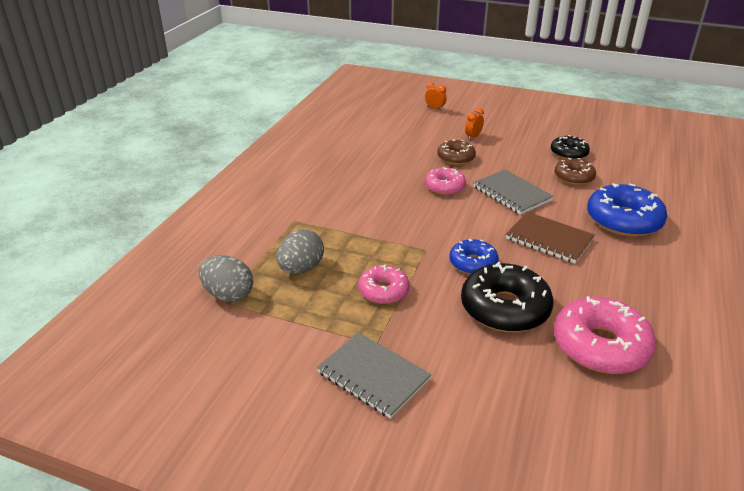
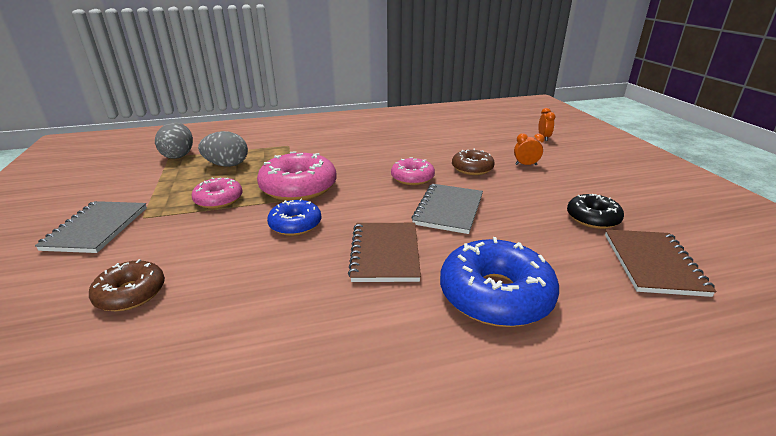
camera: 55 degrees right, 5 degrees down
black donut [461,262,554,332] -> none
brown donut [554,158,596,185] -> brown donut moved to [89,259,165,311]
pink donut [554,296,656,374] -> pink donut moved to [257,151,337,201]
none -> brown notebook [605,229,717,297]

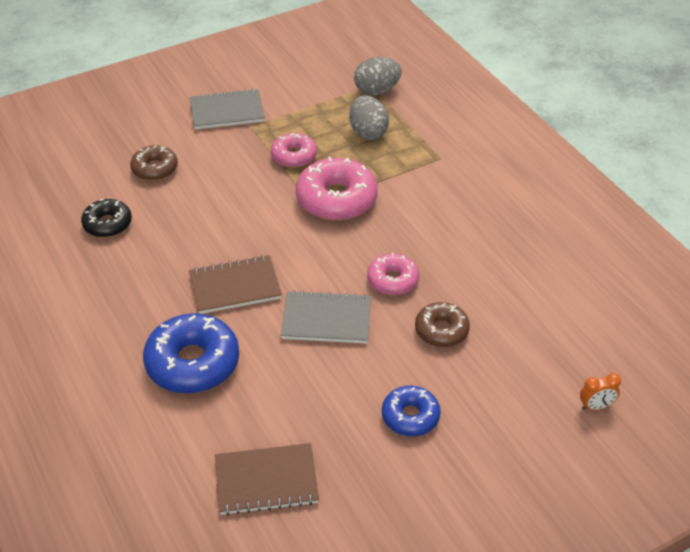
camera: 75 degrees right, 15 degrees up
blue donut [267,199,322,236] -> blue donut moved to [382,386,441,436]
orange clock [514,133,545,165] -> none
black donut [567,194,624,229] -> black donut moved to [81,199,132,237]

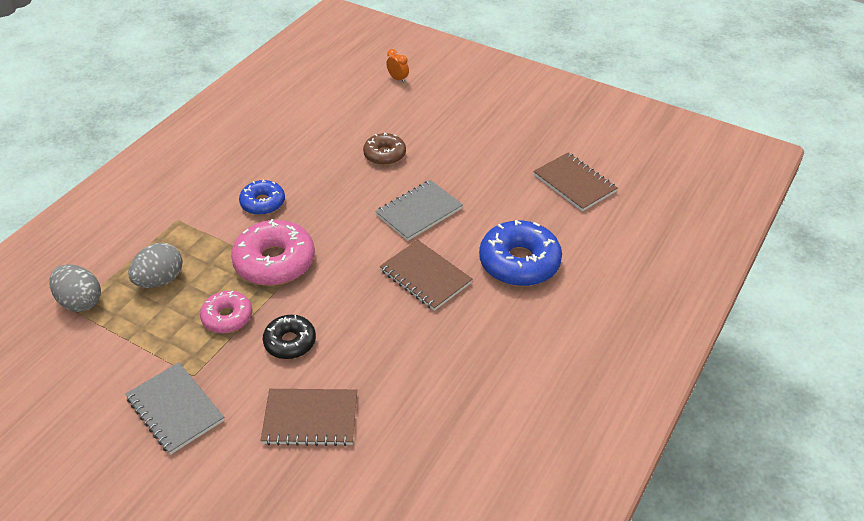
camera: 120 degrees left, 0 degrees up
black donut [81,199,132,237] -> black donut moved to [263,315,316,359]
brown donut [130,145,178,181] -> brown notebook [260,389,357,446]
grey notebook [281,290,371,344] -> grey notebook turned 75 degrees clockwise [375,180,463,241]
pink donut [367,253,419,295] -> none
blue donut [382,386,441,436] -> blue donut moved to [239,180,285,215]

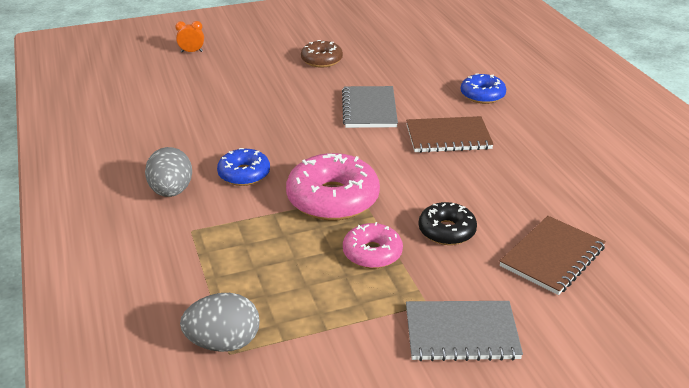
camera: 50 degrees left, 10 degrees down
grey egg [128,243,183,288] -> grey egg moved to [145,147,192,197]
brown donut [363,133,406,165] -> brown donut moved to [301,40,343,68]
blue donut [479,220,562,286] -> blue donut [461,73,506,104], size x0.59
brown notebook [533,153,617,211] -> none

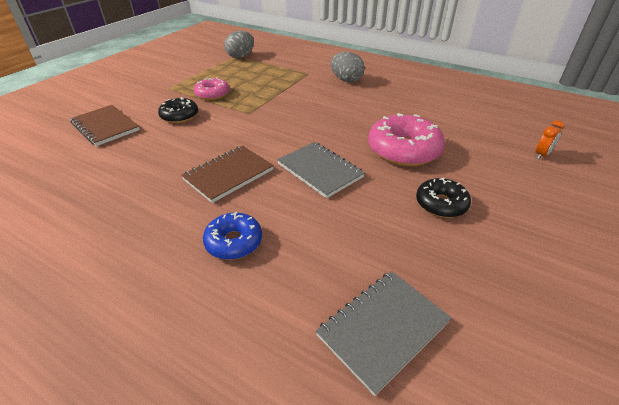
camera: 140 degrees right, 5 degrees up
blue donut [217,148,270,186] -> none
pink donut [286,153,380,221] -> pink donut moved to [368,113,445,166]
brown donut [301,40,343,68] -> black donut [416,177,471,218]
grey notebook [406,301,523,361] -> grey notebook moved to [316,271,452,396]
brown notebook [500,216,606,295] -> brown notebook turned 45 degrees counterclockwise [70,105,140,146]

